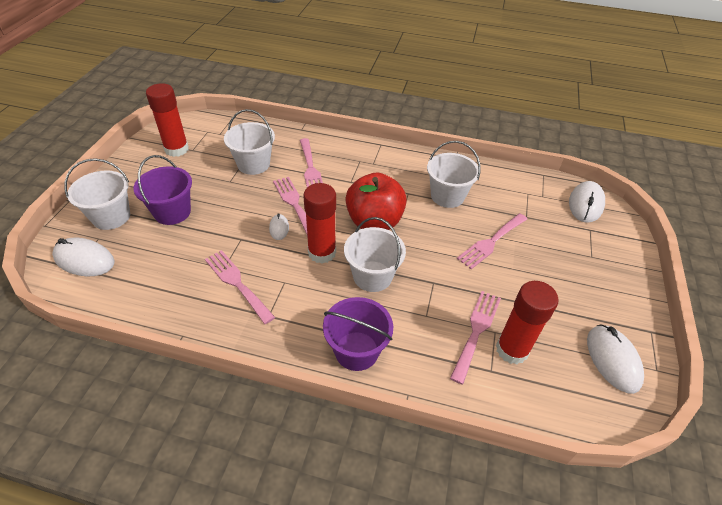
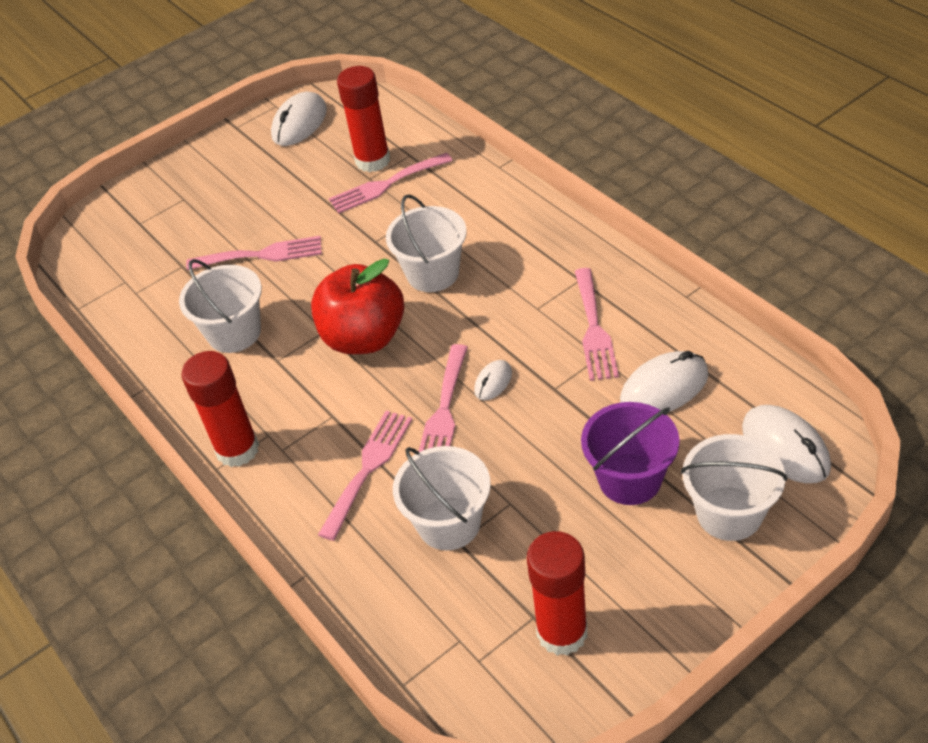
camera: 135 degrees left, 0 degrees up
red glue stick [303,183,336,263] -> red glue stick moved to [181,351,259,467]
purple bucket [323,297,393,371] -> none
white mouse [569,181,605,223] -> white mouse moved to [620,351,708,412]

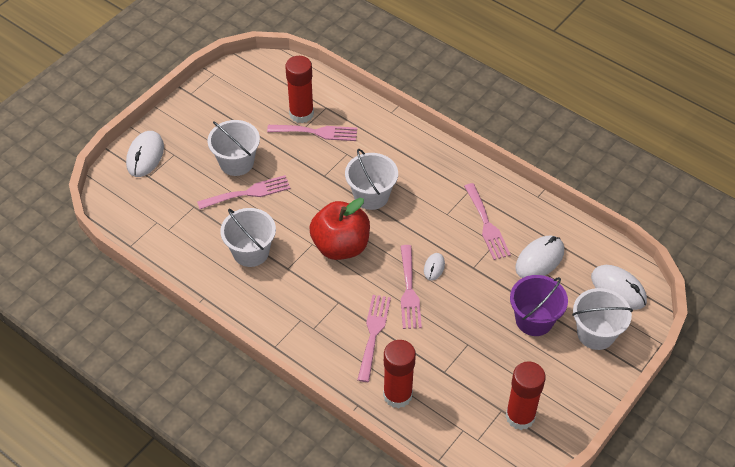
camera: 20 degrees left, 5 degrees up
red glue stick [181,351,259,467] -> red glue stick moved to [383,340,416,408]
white mouse [271,92,327,146] -> white mouse moved to [126,131,164,177]
pink fork [329,153,453,213] -> pink fork turned 135 degrees counterclockwise [267,125,357,141]
white bucket [393,446,491,551] -> white bucket moved to [208,120,260,176]

